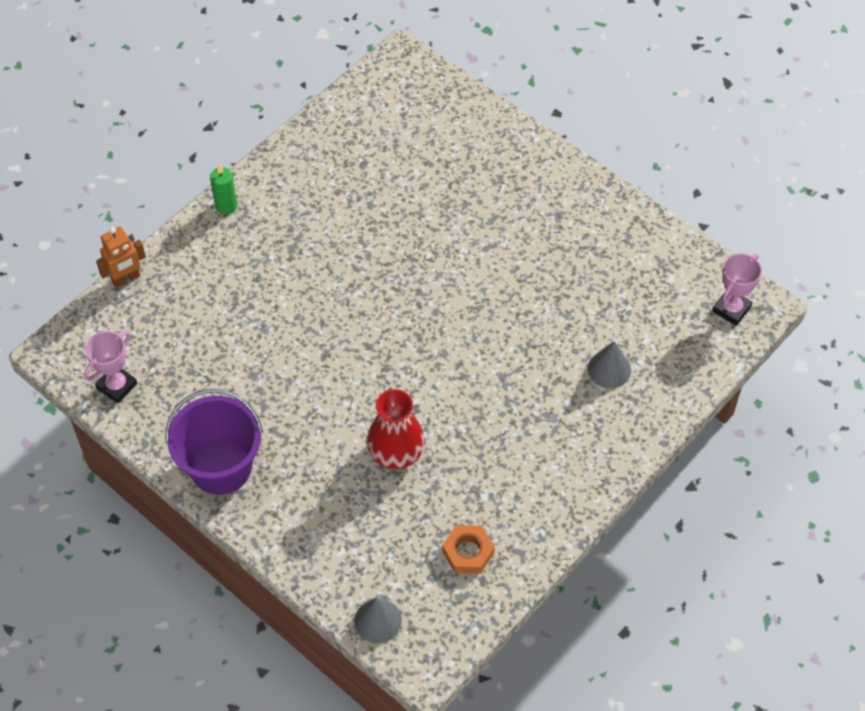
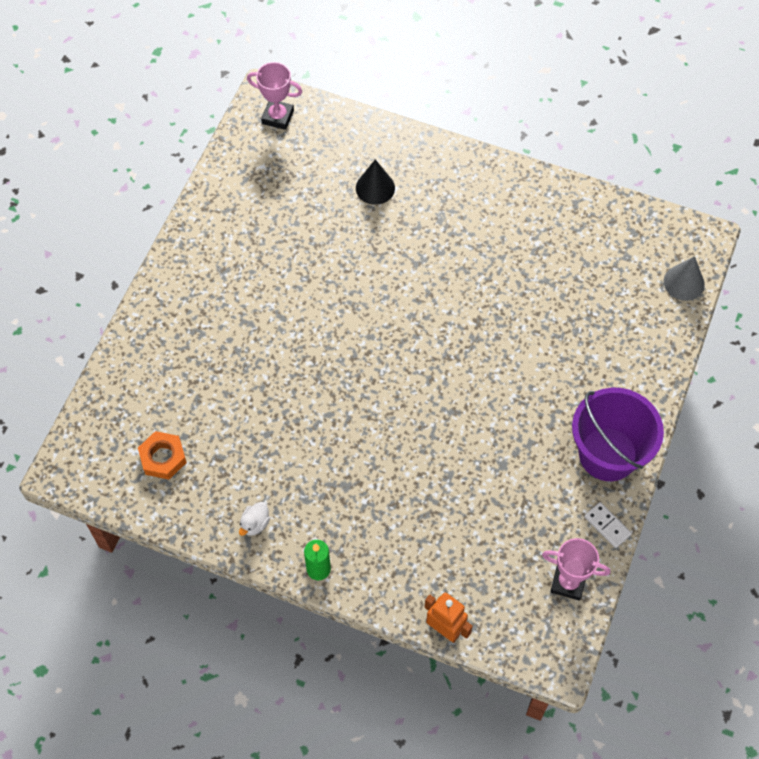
camera: 110 degrees left, 5 degrees up
red vase [367,389,425,469] -> none
orange nut [442,525,495,574] -> orange nut moved to [138,431,187,480]
grey cone [588,341,631,388] -> black cone [356,159,395,205]
none -> white duck [239,502,270,536]
none -> white domino [584,502,632,548]

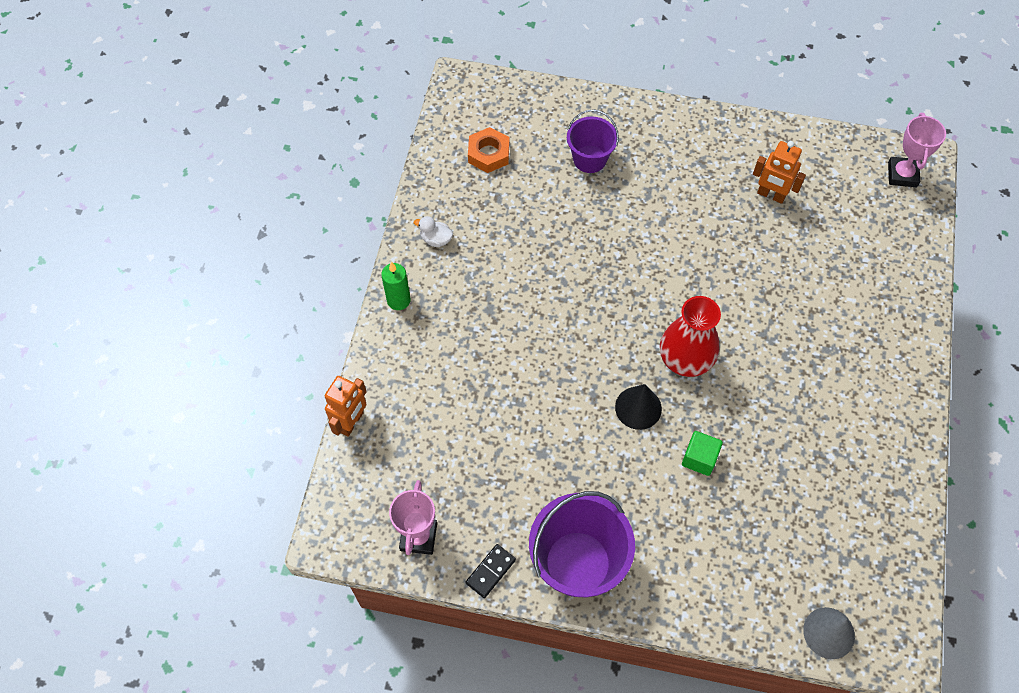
camera: 80 degrees right, 0 degrees up
black cone [356,159,395,205] -> black cone moved to [615,384,662,430]
white domino [584,502,632,548] -> black domino [466,544,516,598]
none -> purple bucket [567,109,619,173]
none -> red vase [660,296,721,377]
none -> green cube [682,431,723,476]
none -> orange robot [753,141,806,204]

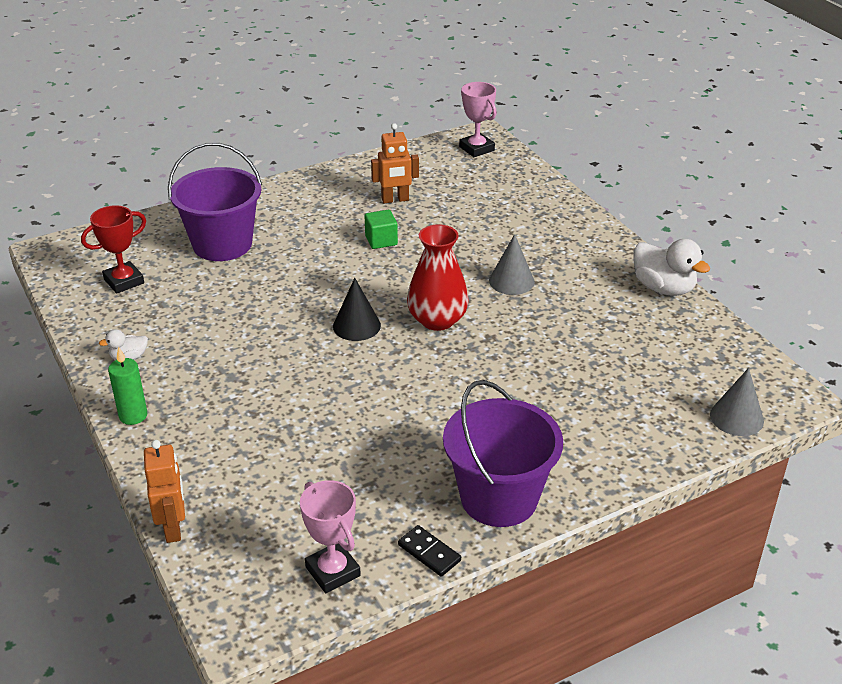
camera: 40 degrees left, 25 degrees down
black domino [466,544,516,598] -> black domino turned 45 degrees counterclockwise [398,525,461,577]
orange nut [468,127,509,173] -> red trophy [81,205,146,294]
purple bucket [567,109,619,173] -> purple bucket [168,142,262,261], size x1.67
black cone [615,384,662,430] -> black cone moved to [333,278,381,341]
green cube [682,431,723,476] -> green cube moved to [365,210,398,249]
none -> grey cone [489,234,535,295]
none -> white duck [634,239,710,296]

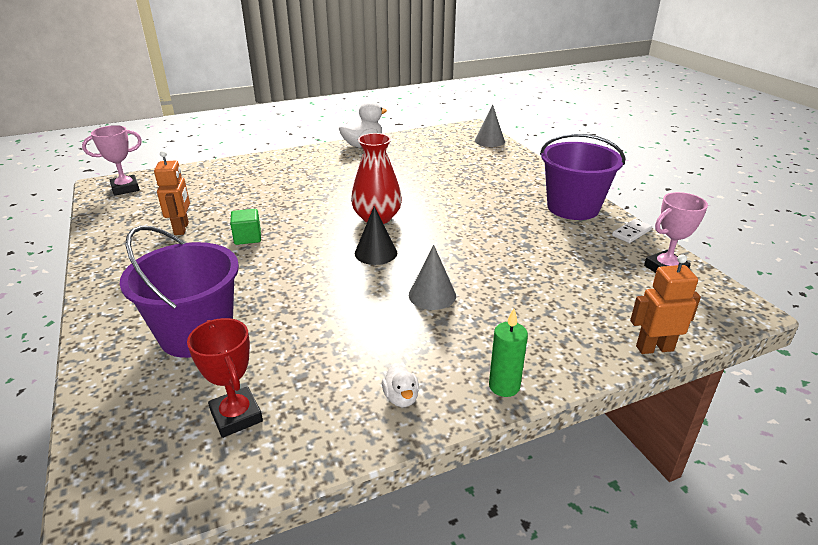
camera: 85 degrees left, 5 degrees down
black domino [398,525,461,577] -> white domino [612,219,652,243]
grey cone [489,234,535,295] -> grey cone moved to [409,245,456,310]

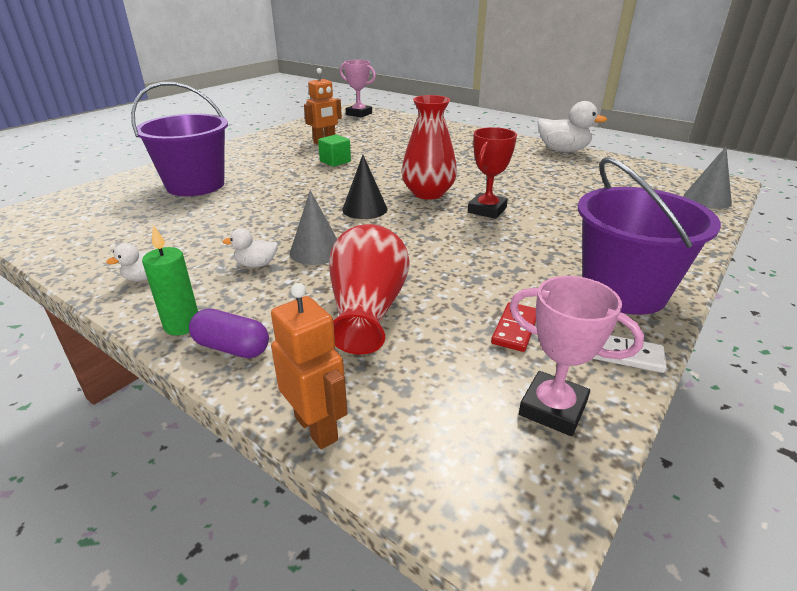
camera: 60 degrees right, 0 degrees up
red trophy [187,318,263,438] -> red trophy moved to [468,127,517,219]
none -> purple capsule [189,309,269,358]
none -> white duck [222,228,278,267]
none -> red vase [329,224,409,355]
none -> red domino [491,302,536,352]

